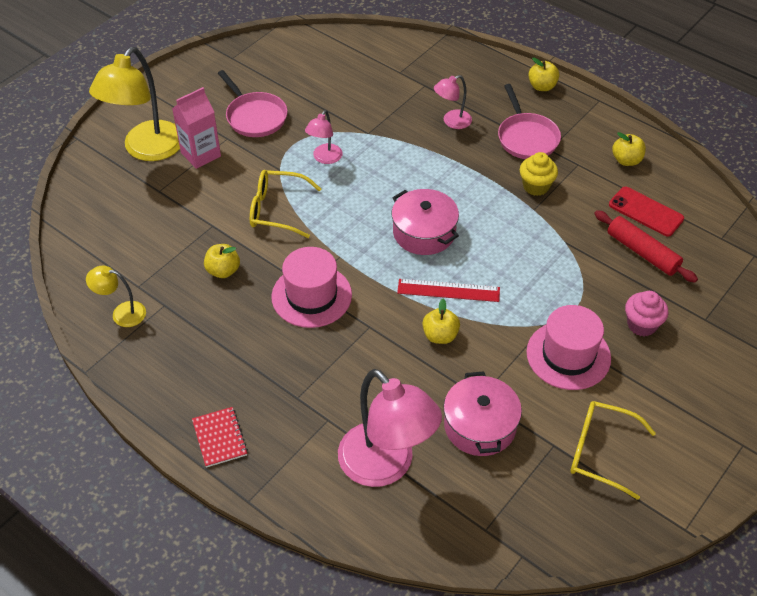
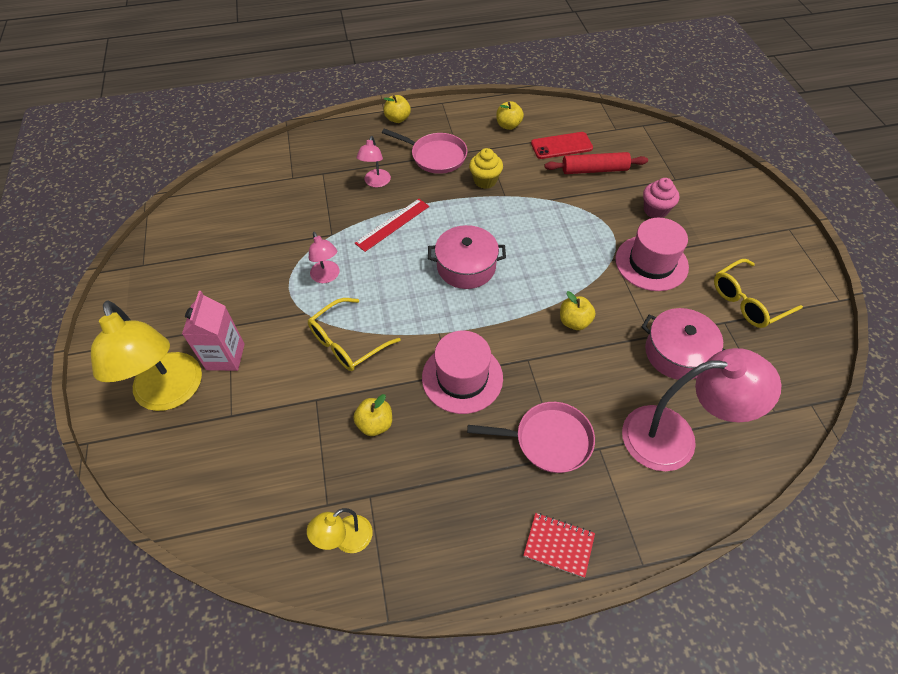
camera: 50 degrees left, 5 degrees up
pink pan [218,70,288,137] -> pink pan moved to [467,402,595,473]
red ruler [397,279,500,302] -> red ruler moved to [355,199,429,252]

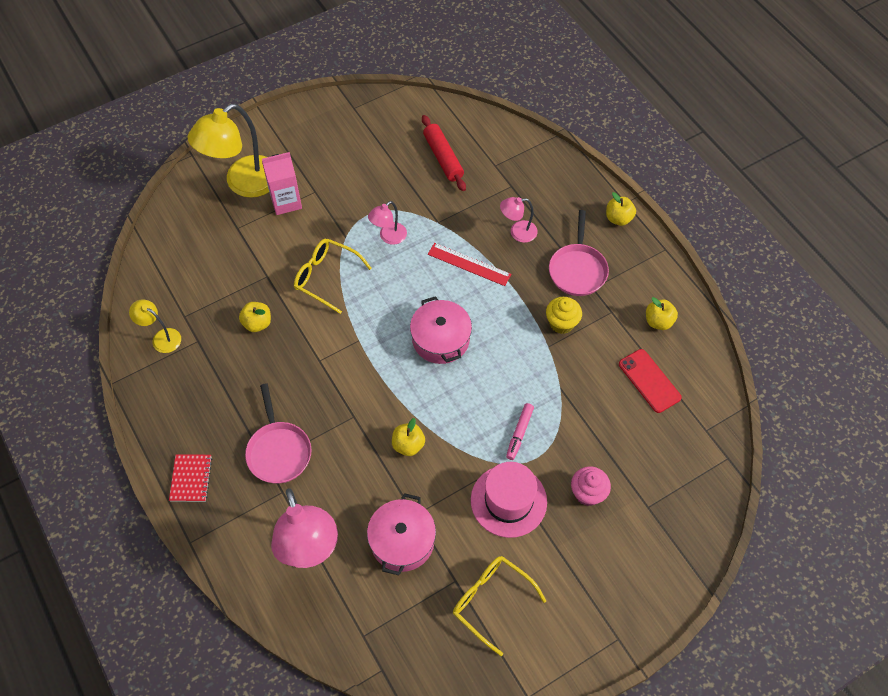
camera: 70 degrees right, 5 degrees up
pink hat [422,331,503,414] -> none
red rolling pin [545,152,648,174] -> red rolling pin moved to [422,115,466,191]
none -> pink marker [506,403,534,460]

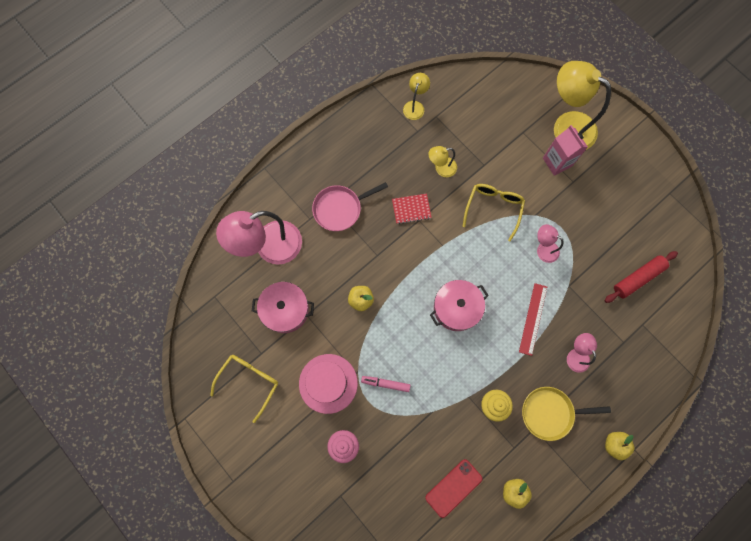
camera: 80 degrees right, 15 degrees up
red notebook [169,454,212,502] -> red notebook moved to [392,194,432,224]
yellow apple [239,302,271,332] -> yellow lamp [428,146,457,177]
pink pan [549,210,609,296] -> yellow pan [522,387,611,441]

